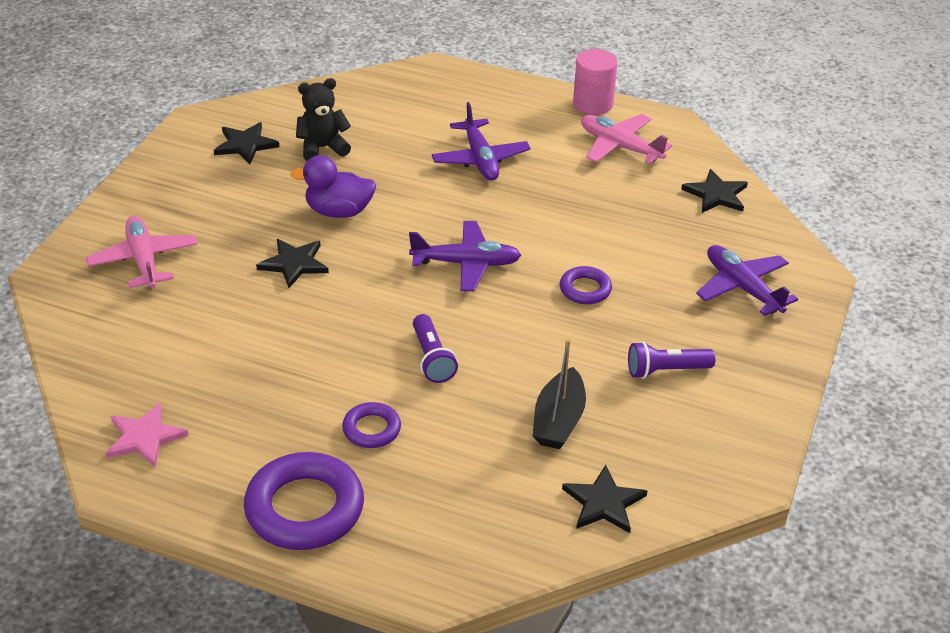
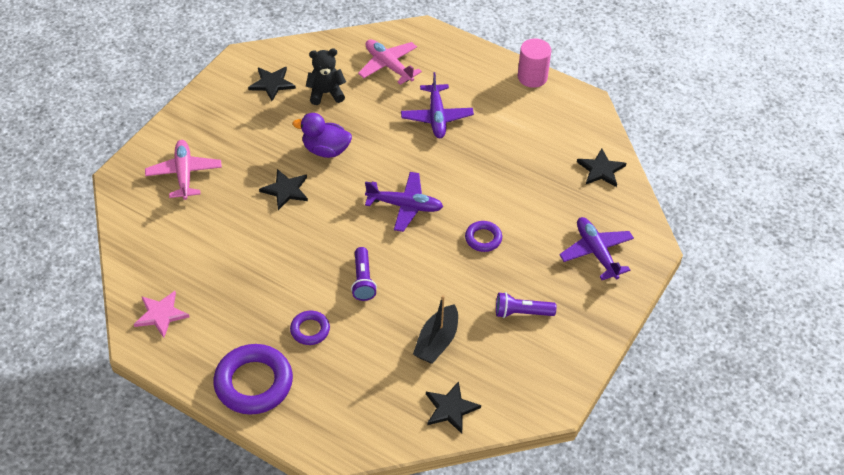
camera: 10 degrees right, 10 degrees up
pink plane [581,114,672,164] -> pink plane moved to [358,39,422,85]

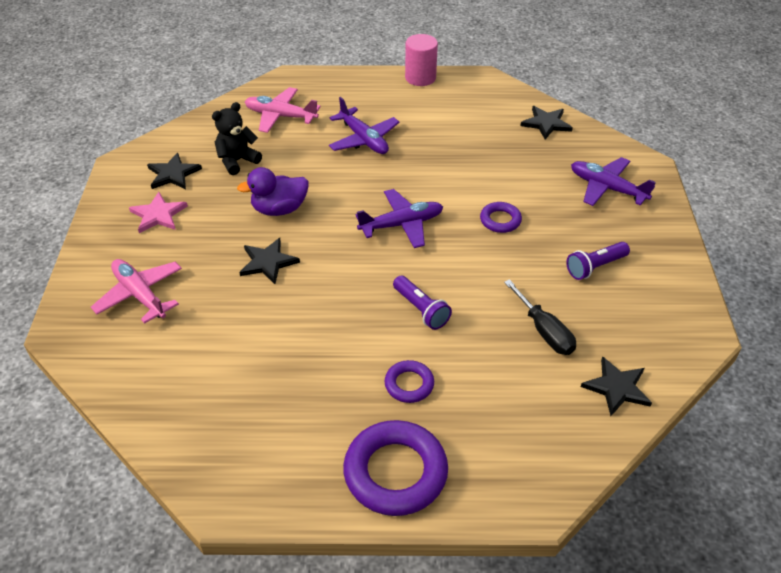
camera: 30 degrees left, 5 degrees down
pink star [134,291,189,338] -> pink star moved to [129,192,188,233]
black boat [413,295,458,364] -> black screwdriver [504,279,576,355]

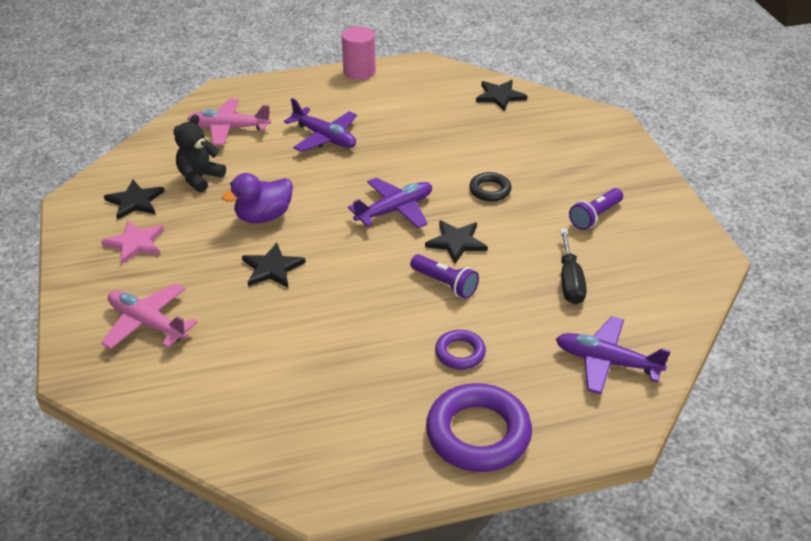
camera: 15 degrees left, 5 degrees down
purple ring [480,202,522,233] -> black ring [469,172,511,201]
black screwdriver [504,279,576,355] -> black screwdriver turned 45 degrees clockwise [560,229,587,304]
purple plane [571,157,656,206] -> purple plane moved to [556,316,671,394]
black star [581,356,652,416] -> black star moved to [425,220,488,263]

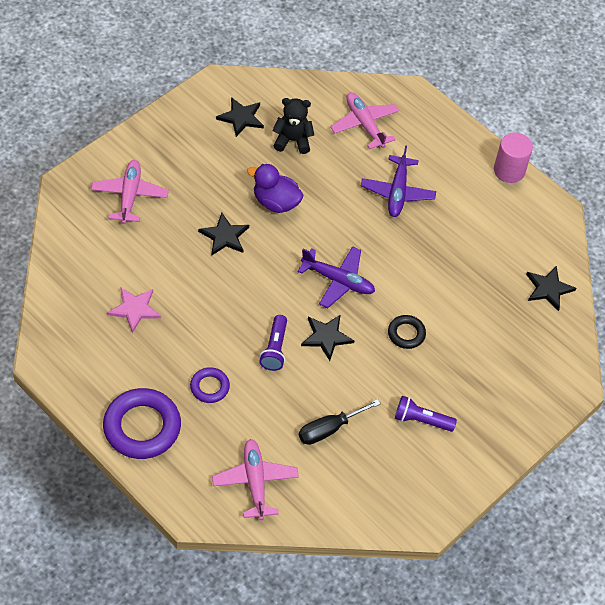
camera: 55 degrees right, 15 degrees up
pink star [101,221,164,265] -> pink star moved to [107,287,161,333]
purple plane [556,316,671,394] -> pink plane [212,439,299,520]

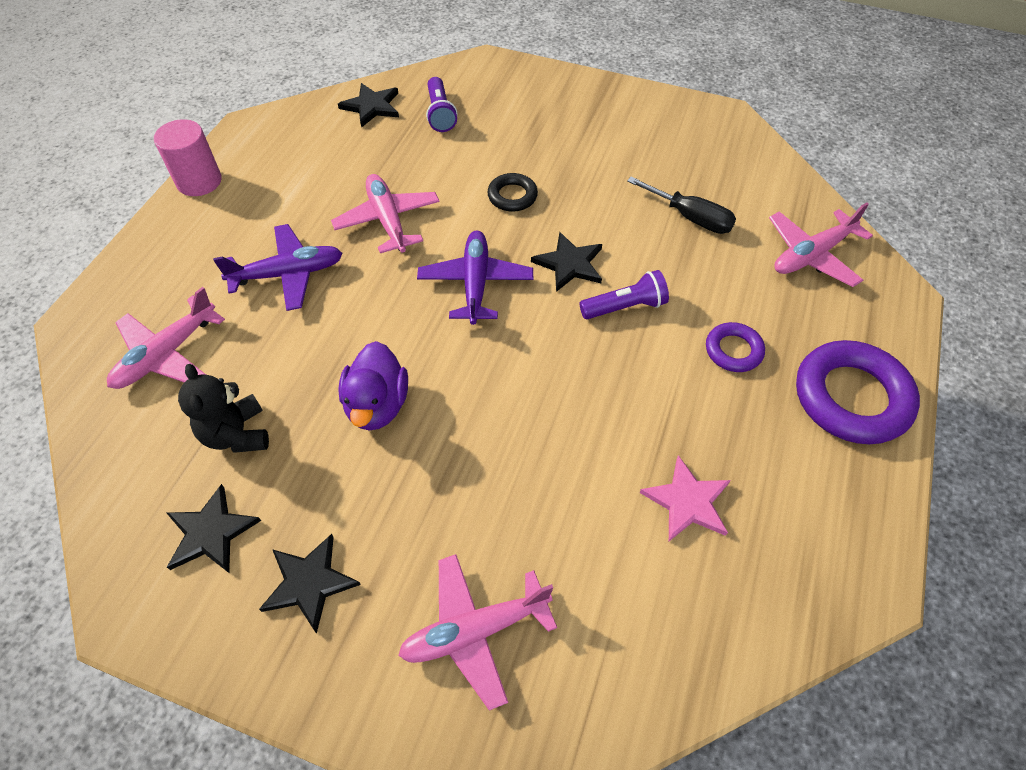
camera: 110 degrees left, 0 degrees up
black star [198,213,249,255] -> black star moved to [259,534,361,633]
purple flashlight [395,396,457,432] -> purple flashlight moved to [426,77,457,132]
none -> pink plane [331,174,440,253]

